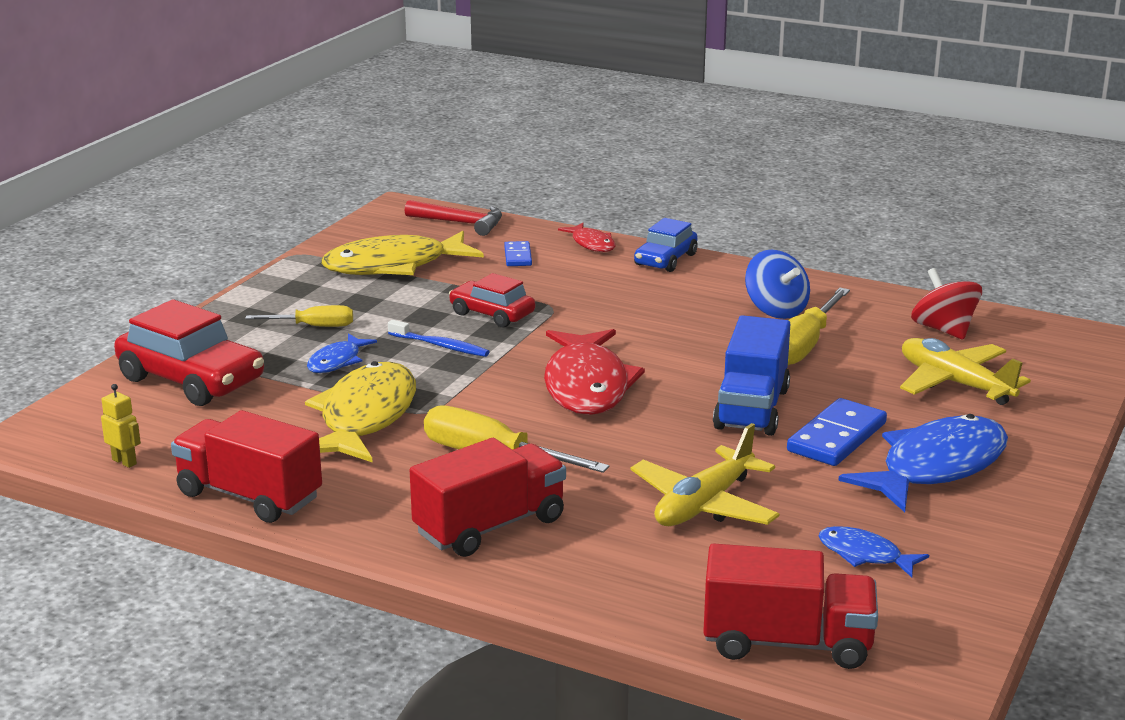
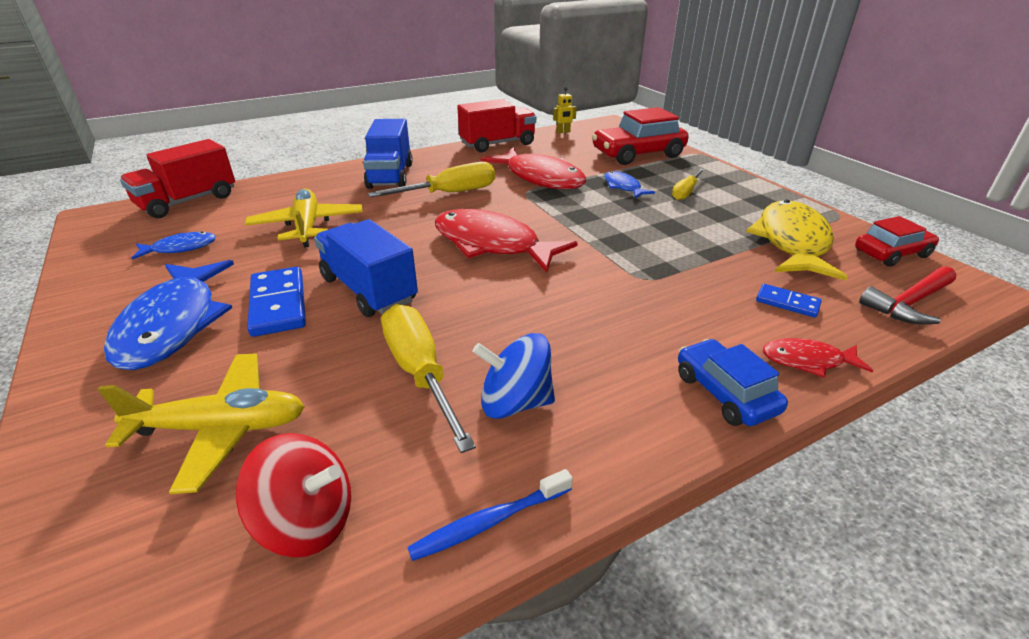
camera: 125 degrees right, 10 degrees up
yellow fish [305,361,416,463] -> red fish [481,147,586,189]
blue toothbrush [388,320,490,357] -> blue toothbrush moved to [407,469,573,561]
red truck [410,438,566,557] -> blue truck [363,119,413,189]
red car [449,273,535,327] -> red car moved to [855,216,939,267]

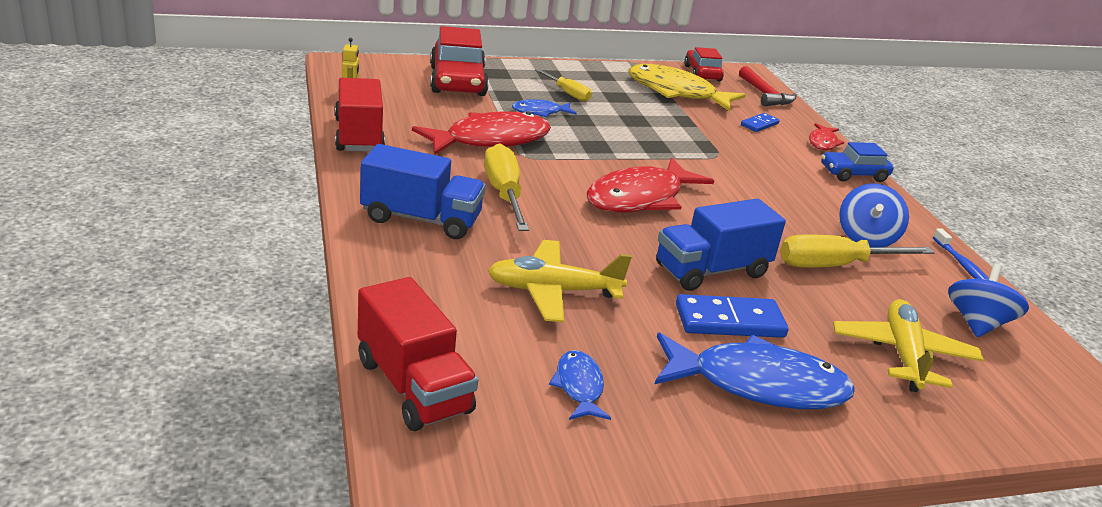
camera: 80 degrees left, 5 degrees down
red spinning top [236,433,351,557] -> blue spinning top [948,264,1029,337]

